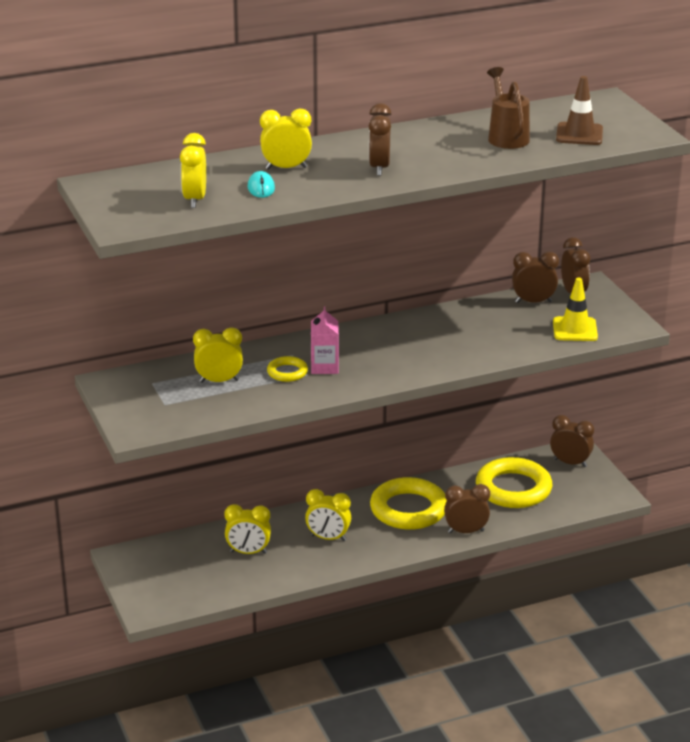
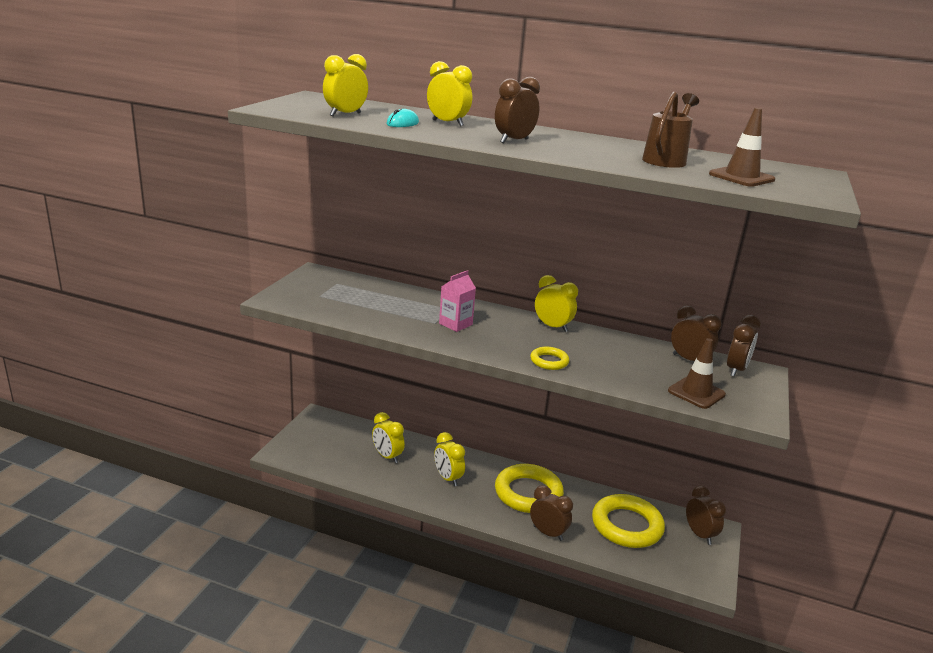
camera: 40 degrees right, 5 degrees down
yellow clock [193,327,243,383] -> yellow clock moved to [535,275,578,332]
yellow ring [267,356,308,382] -> yellow ring moved to [530,347,569,370]
yellow traffic cone [553,278,598,341] -> brown traffic cone [668,338,726,409]

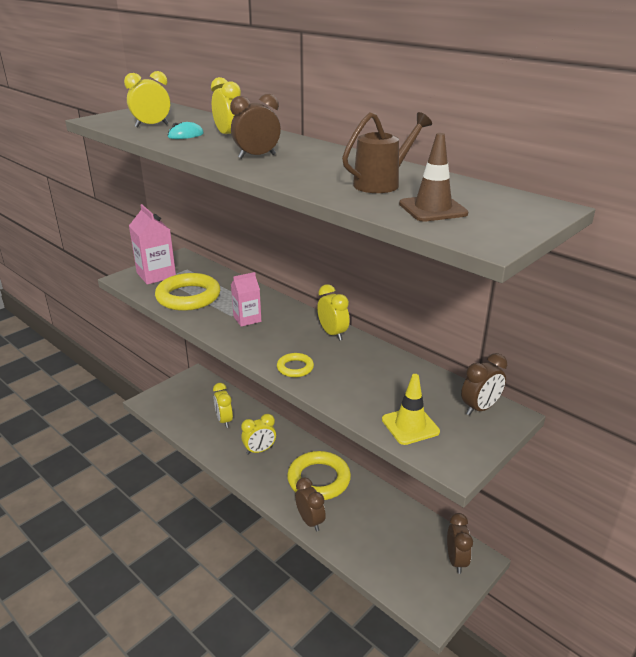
camera: 25 degrees right, 5 degrees up
yellow clock [434,432,465,486] -> yellow clock turned 105 degrees counterclockwise [241,414,276,455]
yellow ring [592,494,665,548] -> yellow ring moved to [155,273,220,311]
brown traffic cone [668,338,726,409] -> yellow traffic cone [382,374,440,445]
brown clock [671,305,722,361] -> none
none -> pink carton [129,204,176,285]

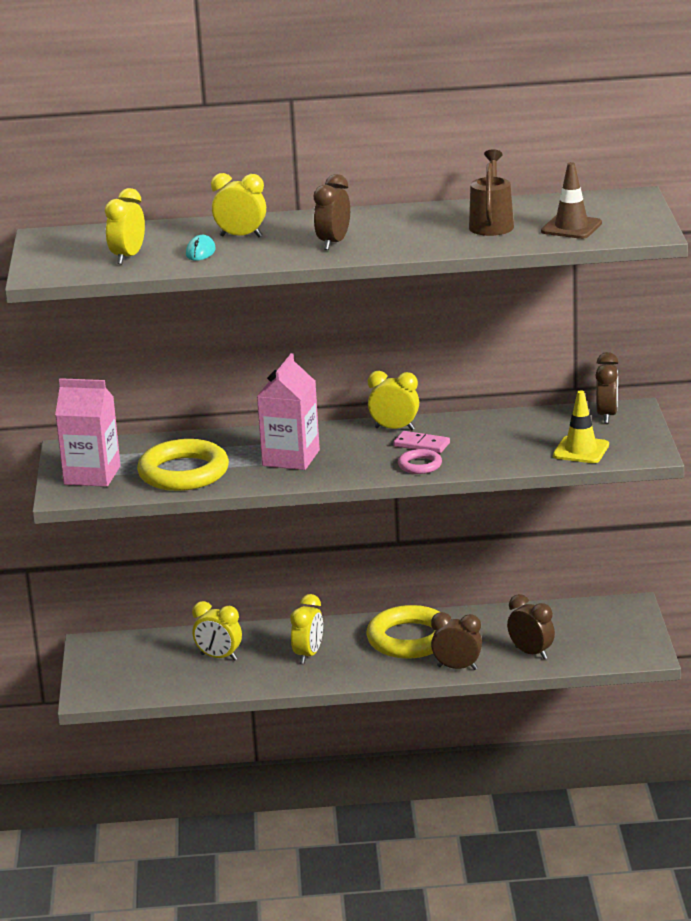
camera: 45 degrees left, 5 degrees down
pink carton [231,272,261,327] -> pink carton [257,353,320,470], size x1.57
yellow ring [277,353,314,377] -> pink ring [398,449,442,474]
brown clock [447,513,473,574] -> brown clock moved to [507,594,555,659]
none -> pink domino [393,431,450,453]

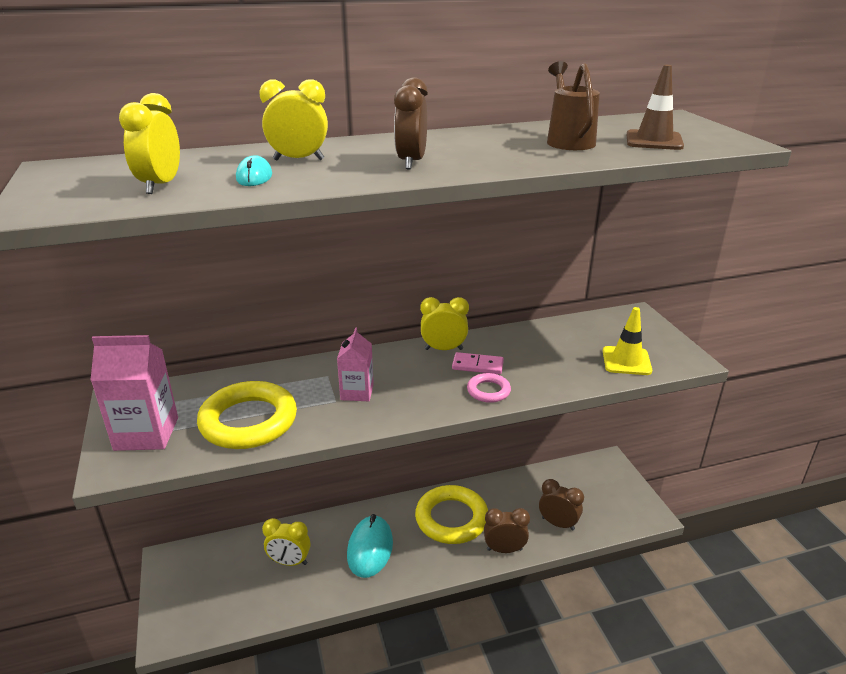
camera: 15 degrees left, 5 degrees up
pink carton [257,353,320,470] -> pink carton [337,328,374,401], size x0.64
yellow clock [290,594,323,664] -> turquoise mouse [347,514,393,578]
brown clock [595,352,618,424] -> none

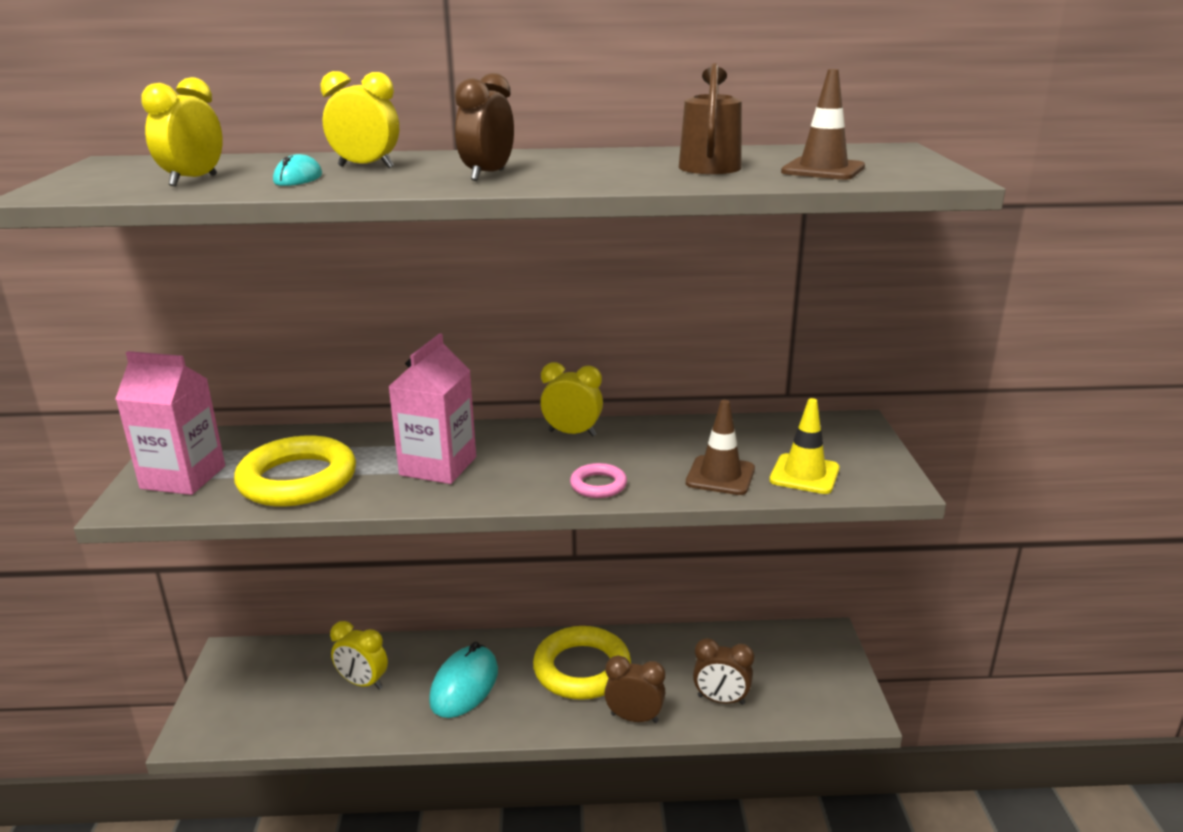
camera: 15 degrees right, 5 degrees down
pink carton [337,328,374,401] -> pink carton [388,333,476,484], size x1.57
pink domino [452,352,504,374] -> none
brown clock [539,479,584,531] -> brown clock turned 150 degrees clockwise [693,638,754,705]
none -> brown traffic cone [686,400,755,495]

